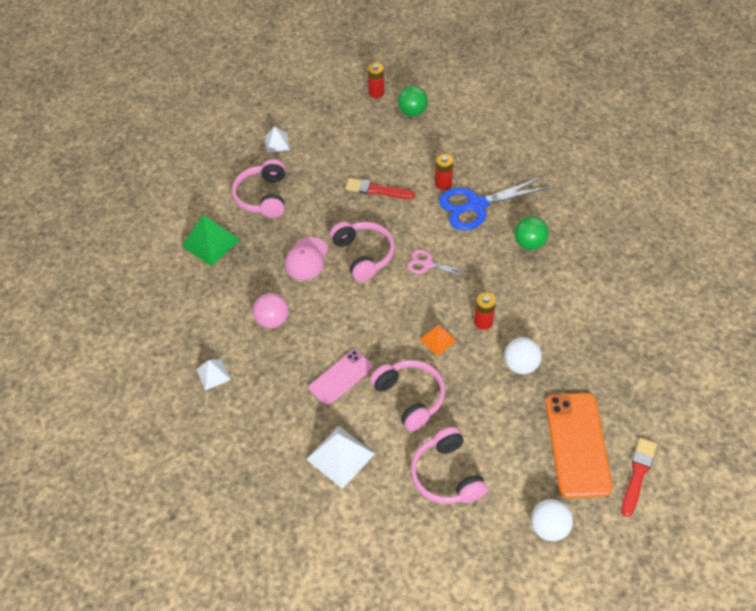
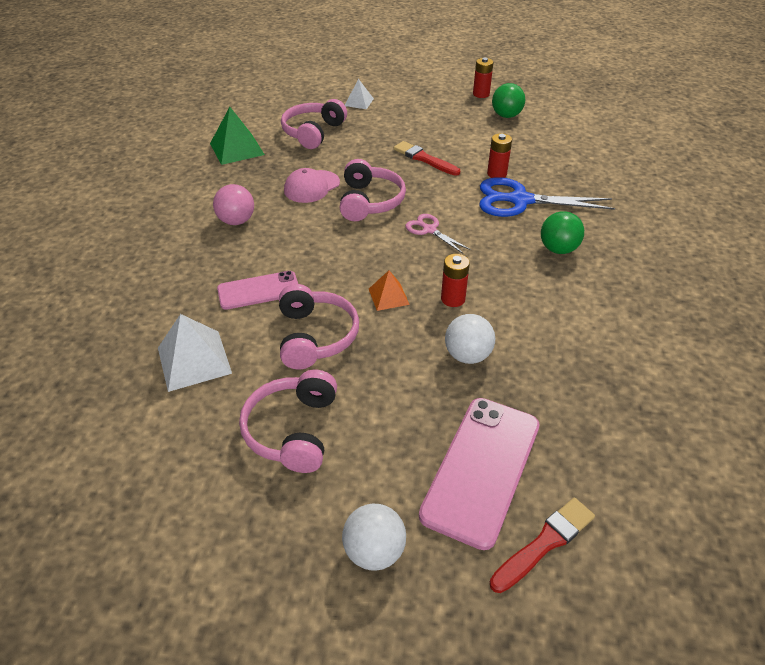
camera: 25 degrees right, 10 degrees down
white pyramid [196,359,231,390] -> none
orange phone [546,393,613,498] -> pink phone [419,398,540,550]

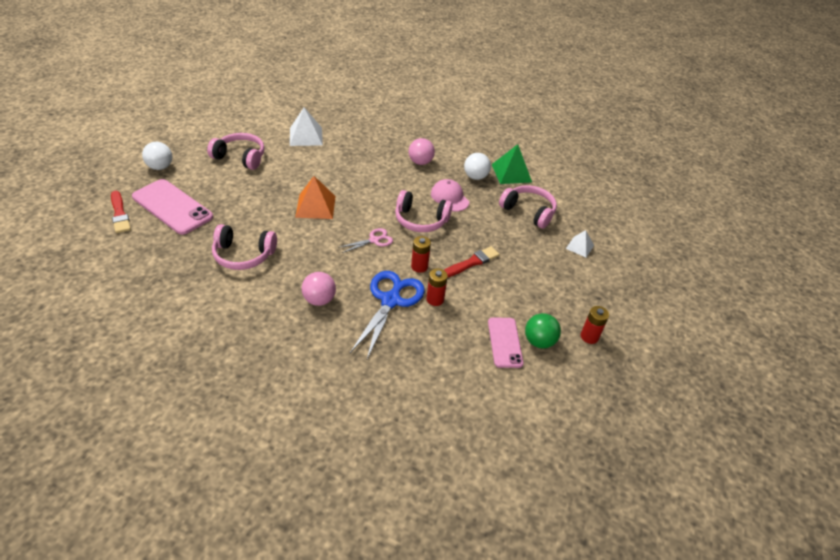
camera: 100 degrees right, 0 degrees up
pink phone [217,271,298,310] -> pink phone moved to [488,317,524,368]
pink headphones [279,284,359,369] -> pink headphones moved to [212,224,277,270]
orange pyramid [369,271,410,311] -> orange pyramid [295,176,336,219], size x1.70
red battery [441,254,470,307] -> red battery moved to [411,236,431,273]
white ball [445,314,495,364] -> white ball moved to [464,153,491,180]
green ball [541,211,584,254] -> pink ball [302,272,336,306]

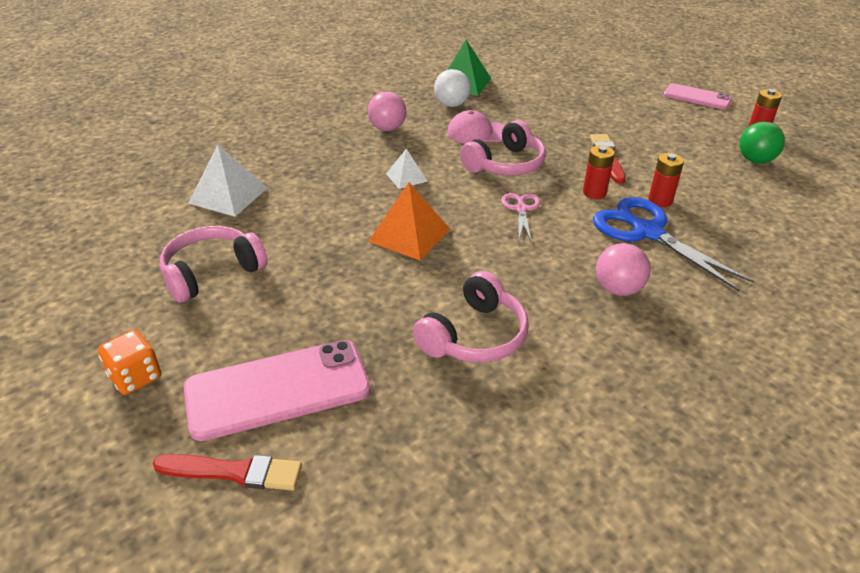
camera: 55 degrees left, 5 degrees down
white ball [142,142,172,170] -> orange dice [98,330,161,395]
pink phone [488,317,524,368] -> pink phone moved to [664,83,732,110]
pink headphones [499,185,557,229] -> none
white pyramid [566,230,594,258] -> white pyramid moved to [386,149,428,189]

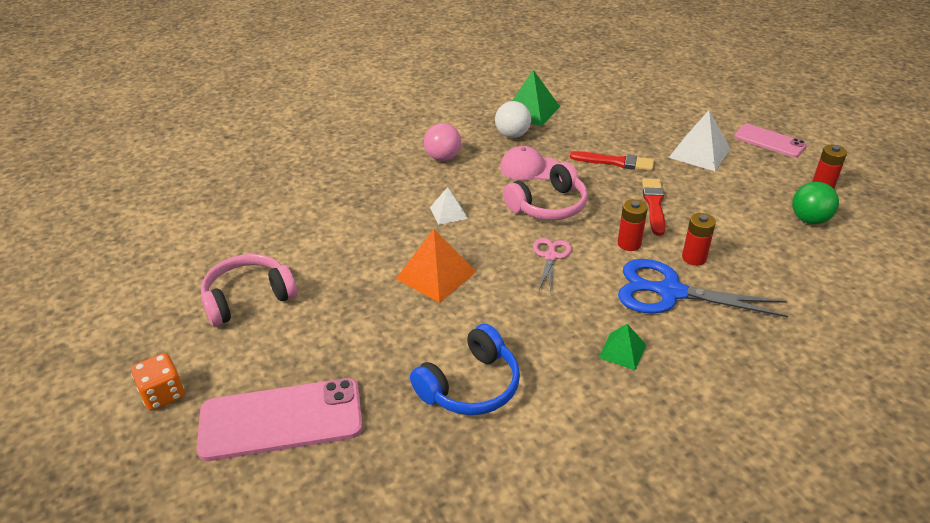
camera: 10 degrees right, 0 degrees up
red brush [152,454,302,491] -> red brush moved to [570,151,654,171]
white pyramid [188,144,267,217] -> white pyramid moved to [669,110,730,171]
pink headphones [413,271,529,363] -> blue headphones [410,324,520,415]
blue scissors [593,197,754,291] -> blue scissors turned 45 degrees counterclockwise [618,259,788,317]
pink ball [596,243,651,296] -> green pyramid [599,324,646,370]

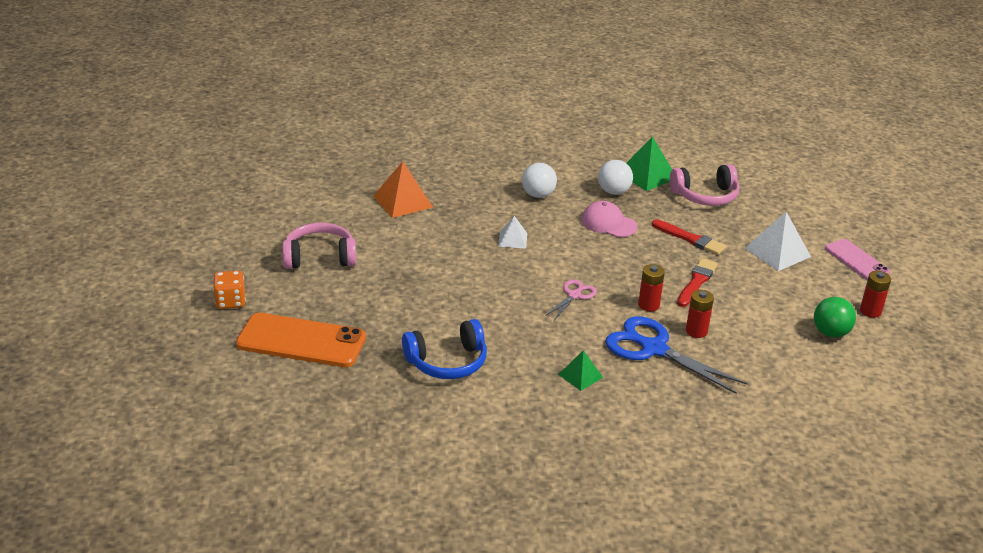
camera: 20 degrees right, 5 degrees down
pink phone [197,378,363,461] -> orange phone [236,313,366,367]
orange pyramid [396,229,476,303] -> orange pyramid moved to [374,161,433,218]
pink ball [424,123,461,161] -> white ball [522,163,557,198]
pink headphones [503,162,588,220] -> pink headphones moved to [670,164,739,206]

